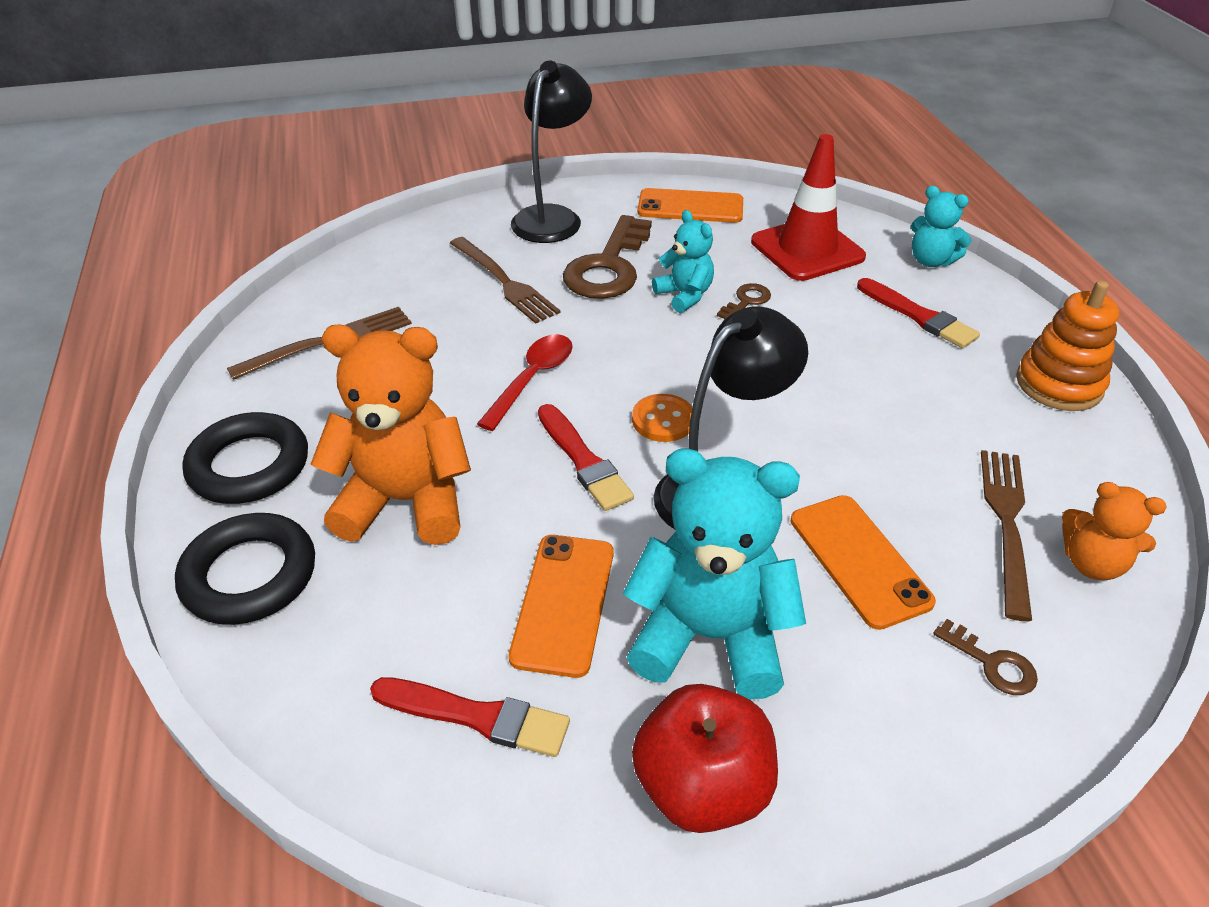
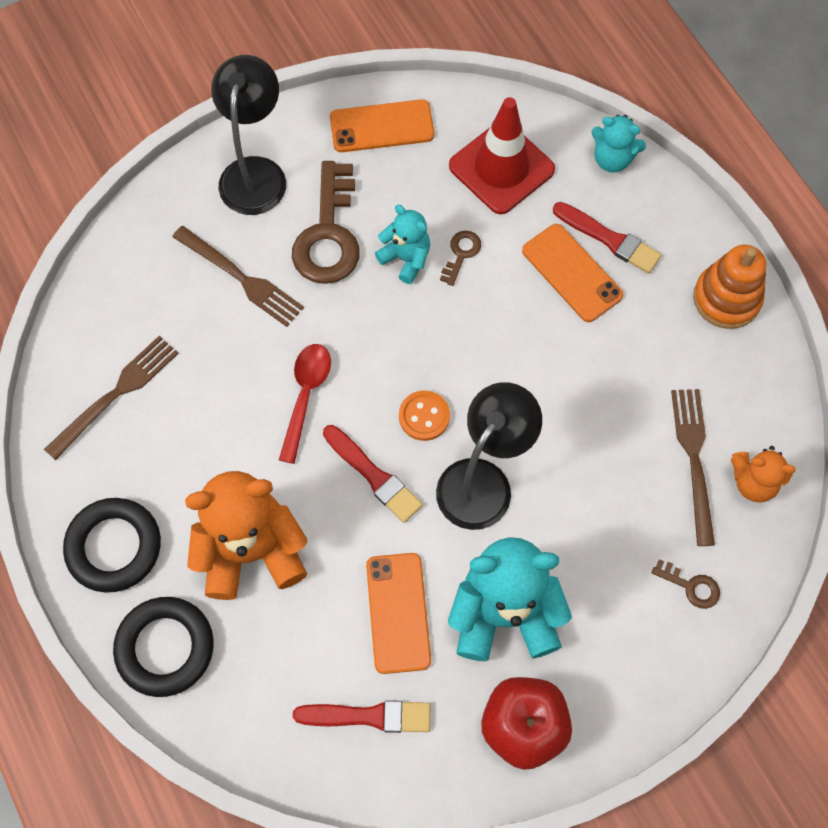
camera: 15 degrees left, 25 degrees up
orange phone [791,495,936,630] -> orange phone moved to [522,224,623,322]

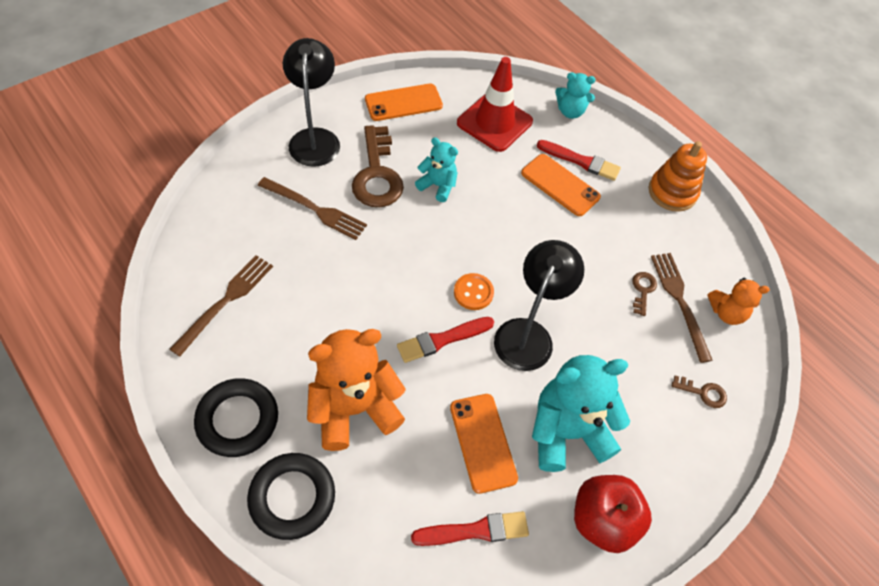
camera: 15 degrees left, 10 degrees down
red spoon [279,344,331,464] -> none
red brush [323,425,423,523] -> red brush turned 120 degrees clockwise [397,317,494,363]
brown key [440,230,481,286] -> brown key moved to [632,272,657,316]

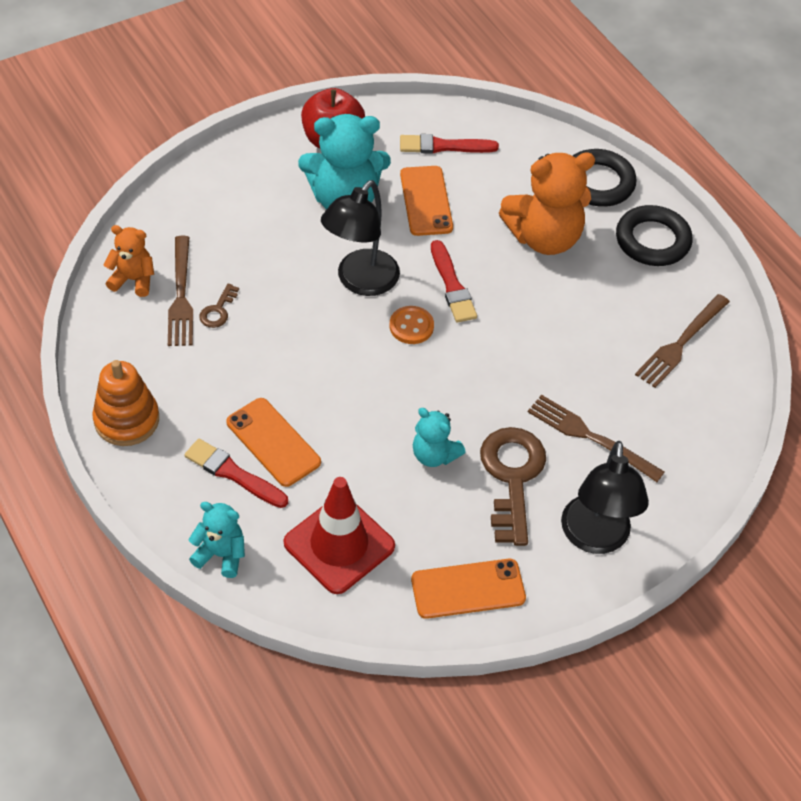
camera: 170 degrees left, 5 degrees down
red brush [397,317,494,363] -> red brush turned 90 degrees clockwise [431,240,477,322]
brown key [672,376,727,408] -> none

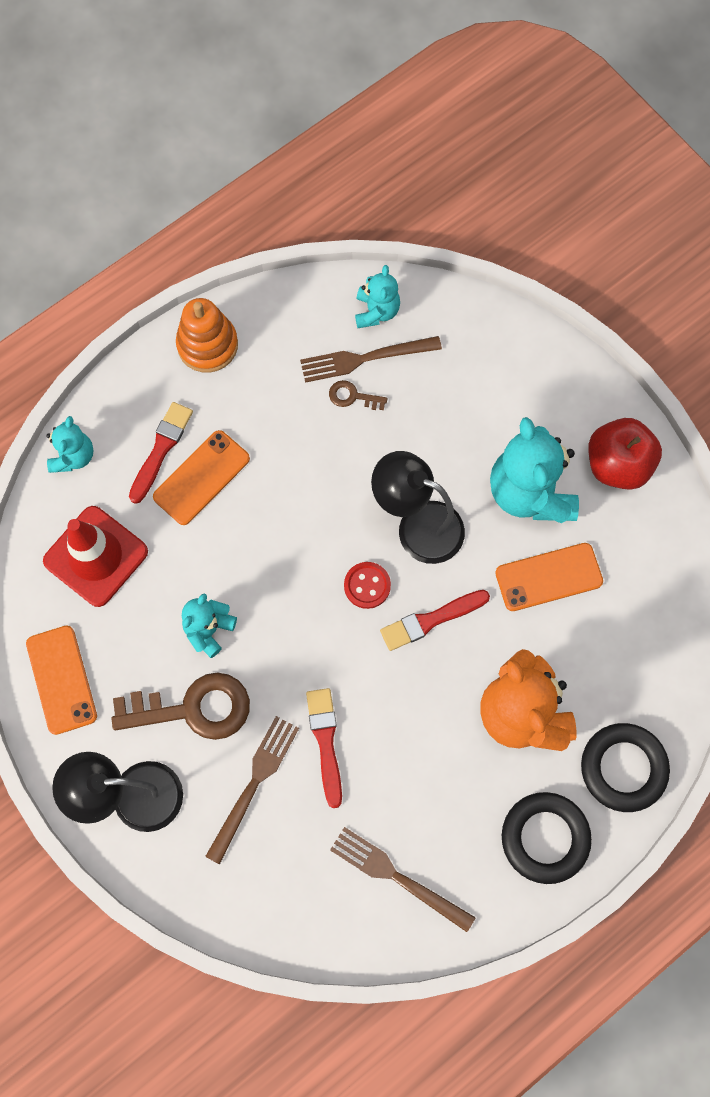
camera: 85 degrees right, 20 degrees up
orange teddy bear [104,225,154,297] -> turquoise teddy bear [355,265,400,328]
orange button [390,306,434,344] -> red button [344,562,391,609]
red brush [400,134,499,154] -> red brush moved to [306,688,342,808]

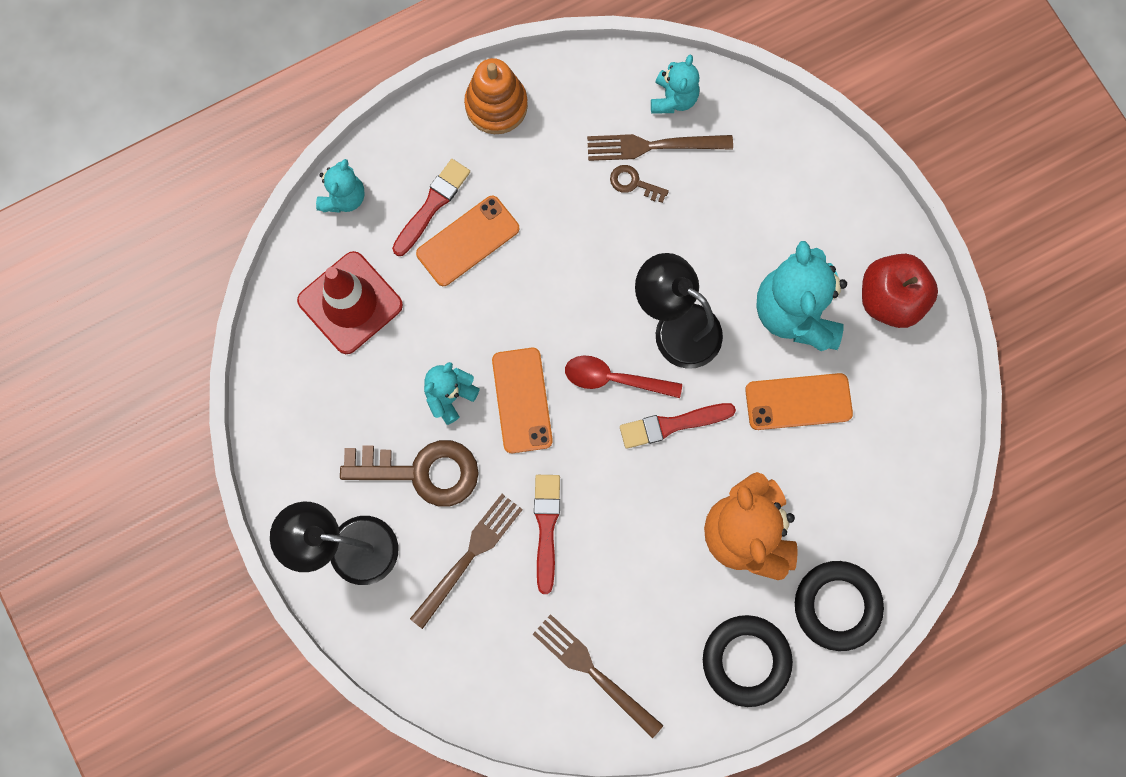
camera: 10 degrees right, 5 degrees up
orange phone [26,626,97,735] -> orange phone moved to [492,348,553,453]
red button [344,562,391,609] -> red spoon [565,356,682,398]

